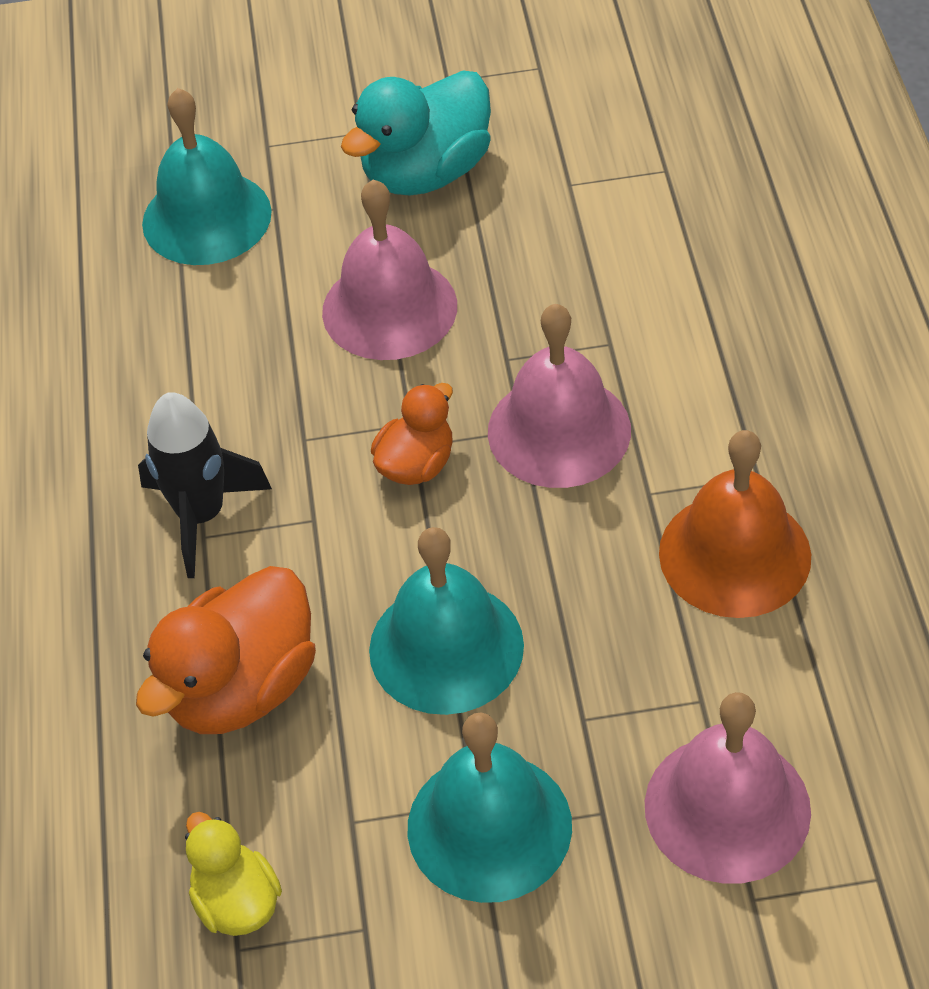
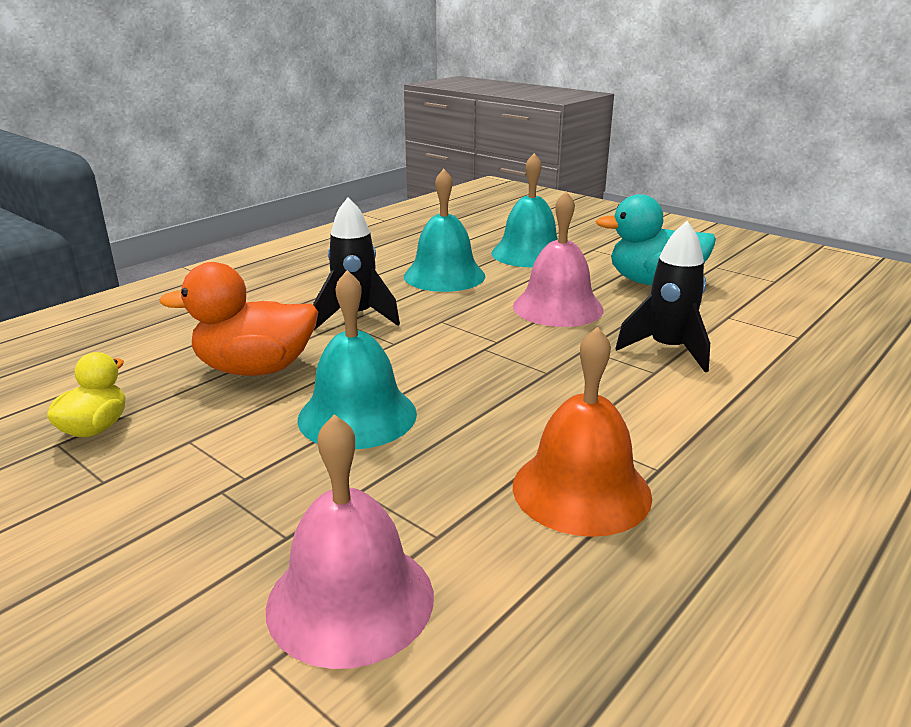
camera: 45 degrees right, 25 degrees down
orange duck [371,383,453,485] -> none
turquoise bell [408,713,572,903] -> turquoise bell moved to [404,169,485,292]
pink bell [488,304,631,488] -> none
none -> black rocket [615,221,710,372]

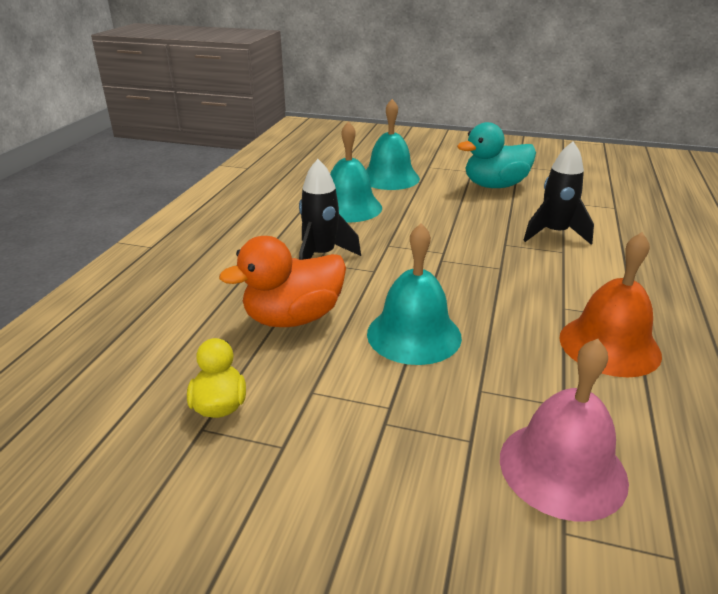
camera: 25 degrees left, 5 degrees up
pink bell [513,191,604,327] -> none

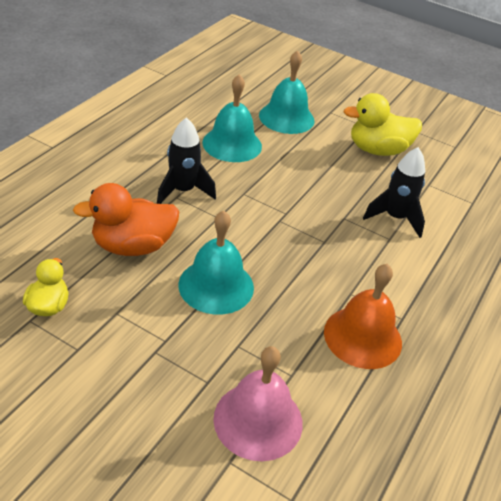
camera: 10 degrees right, 10 degrees up
turquoise duck [457,122,536,188] -> yellow duck [343,93,422,156]

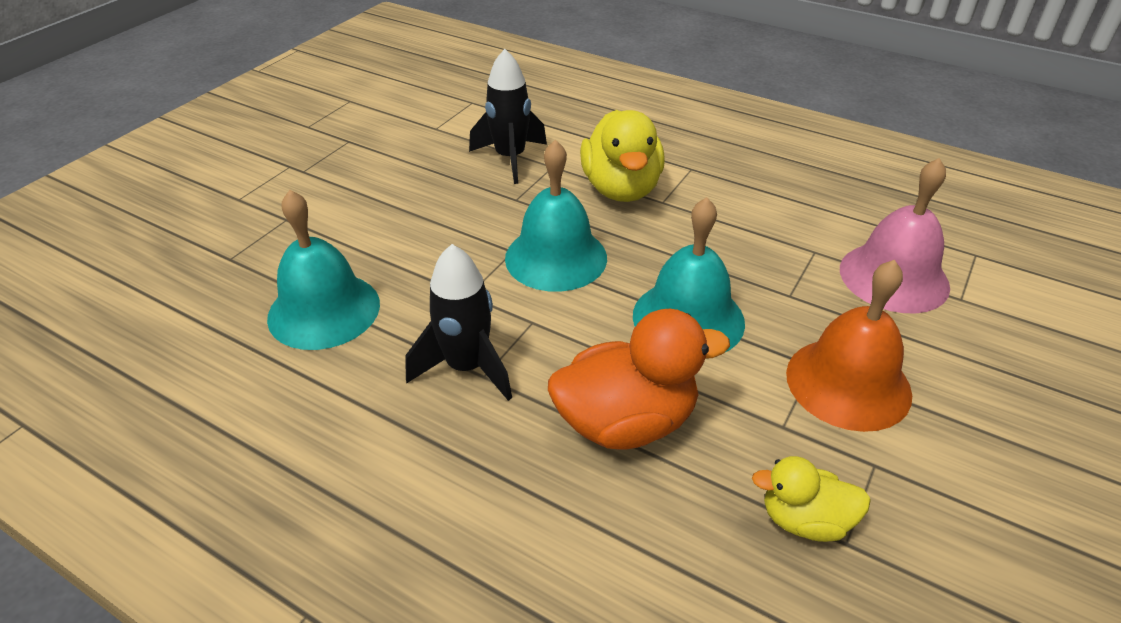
camera: 85 degrees left, 0 degrees up
orange duck [73,183,179,256] -> orange duck turned 90 degrees counterclockwise [548,309,730,450]
turquoise bell [259,50,314,134] -> turquoise bell moved to [505,140,607,292]
orange bell [324,264,402,369] -> orange bell moved to [786,260,912,432]
yellow duck [343,93,422,156] -> yellow duck moved to [580,110,665,202]

